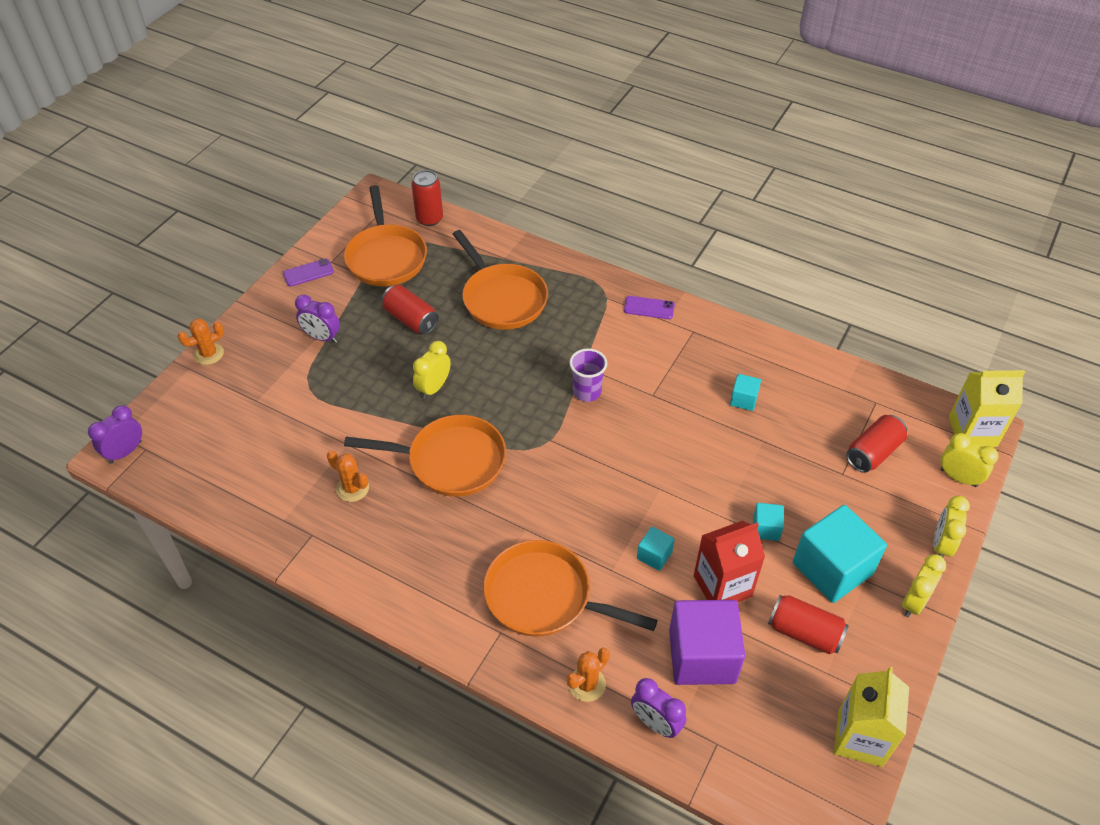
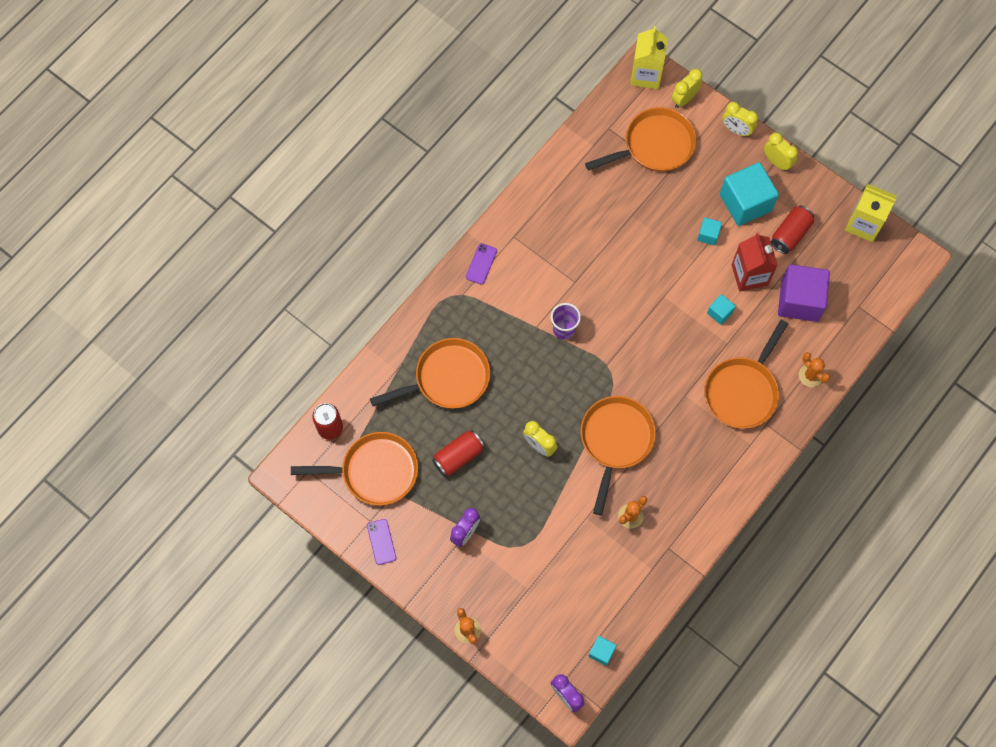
camera: 80 degrees left, 20 degrees up
purple clock [631,678,686,738] -> none
turquoise cube [730,374,761,411] -> turquoise cube moved to [588,636,617,666]
red can [846,415,907,473] -> orange pan [585,107,696,172]

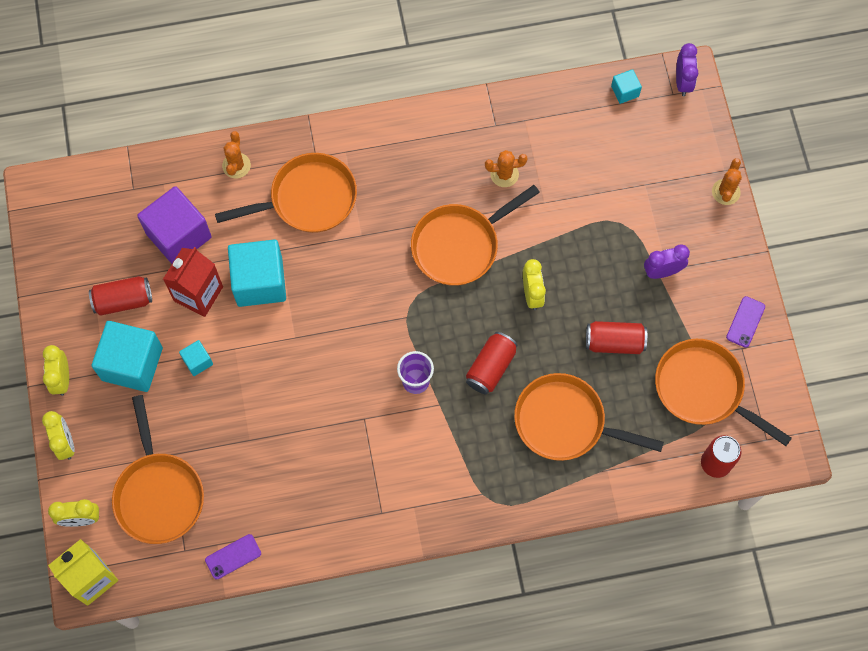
camera: 140 degrees left, 0 degrees up
purple phone [466,243,497,285] -> purple phone moved to [205,534,261,579]
orange pan [585,107,696,172] -> orange pan turned 120 degrees counterclockwise [112,395,204,544]
turquoise cube [707,294,736,325] -> turquoise cube [228,239,286,307], size x2.15
yellow carton [845,184,896,242] -> none
none -> red can [466,332,518,395]

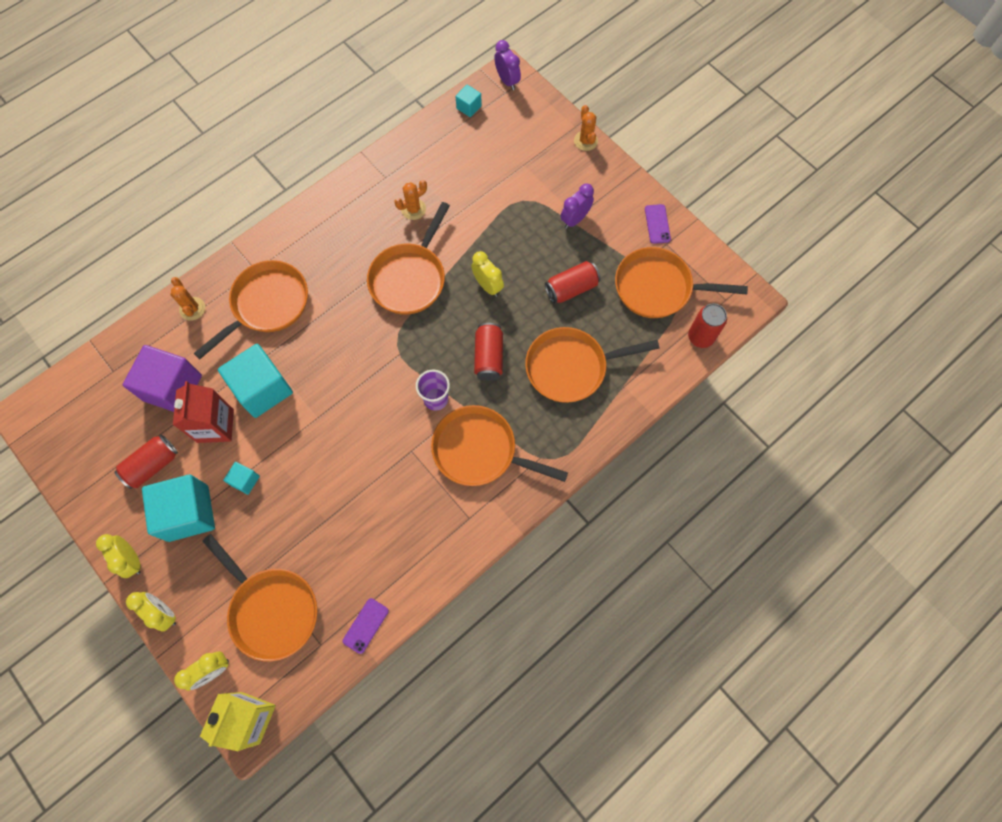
camera: 30 degrees left, 0 degrees up
none -> orange pan [431,405,568,486]

